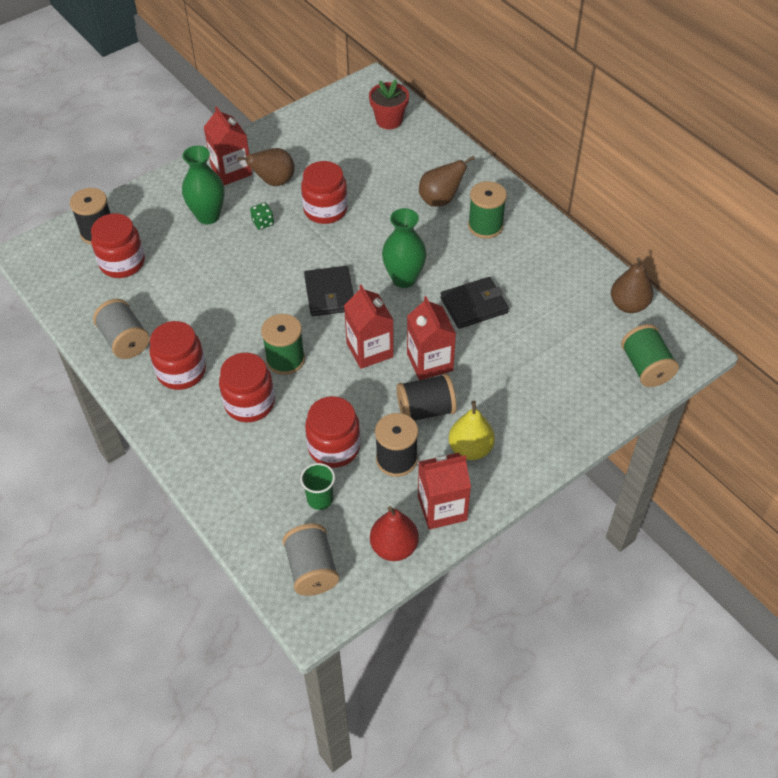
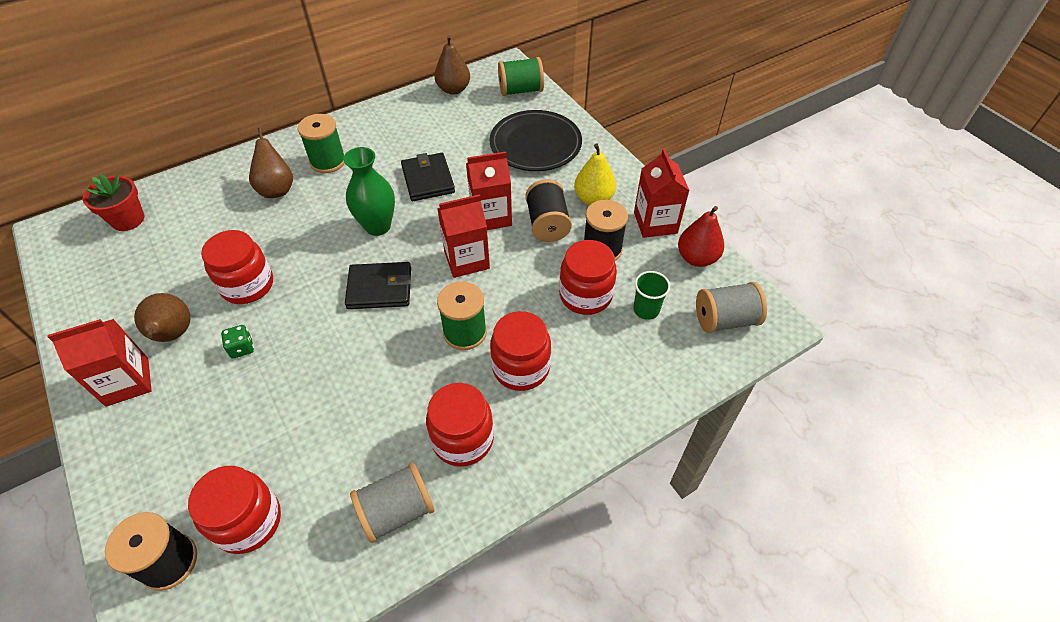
camera: 85 degrees left, 0 degrees up
green vase [182,146,225,224] -> none
none -> black plate [490,110,582,171]

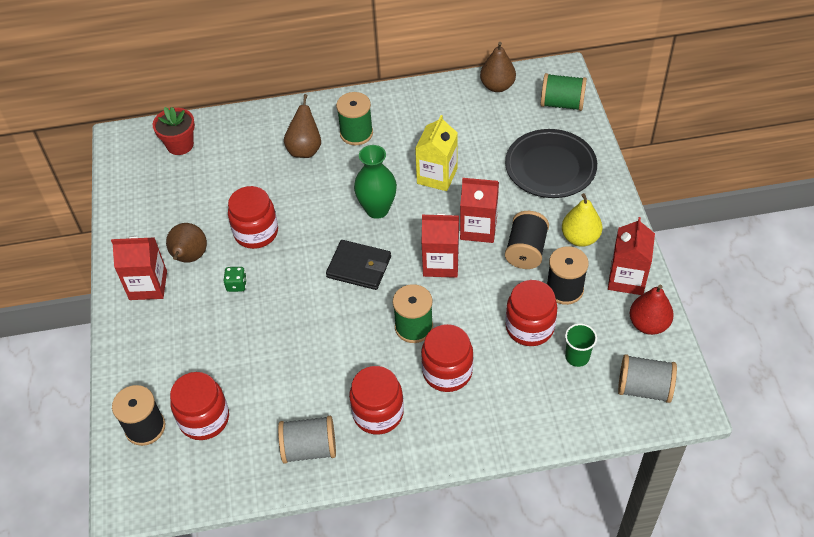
camera: 25 degrees right, 0 degrees up
black wallet [401,153,455,201] -> yellow carton [415,115,458,191]

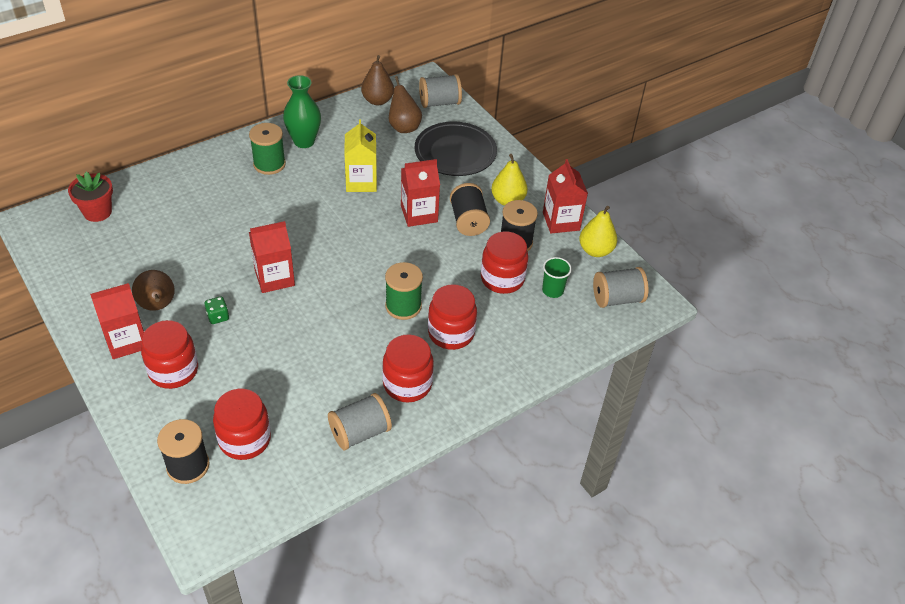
camera: 30 degrees left, 5 degrees down
red jar [228,186,278,249] -> red jar moved to [141,320,198,389]
brown pear [284,94,321,158] -> brown pear moved to [389,76,422,133]
black wallet [326,240,391,290] -> none
green vase [354,145,397,219] -> green vase moved to [283,75,321,148]
red carton [422,213,459,278] -> red carton moved to [249,221,295,293]
green spool [540,73,587,111] -> grey spool [419,74,462,108]
red pear [630,285,674,335] -> yellow pear [579,206,617,257]

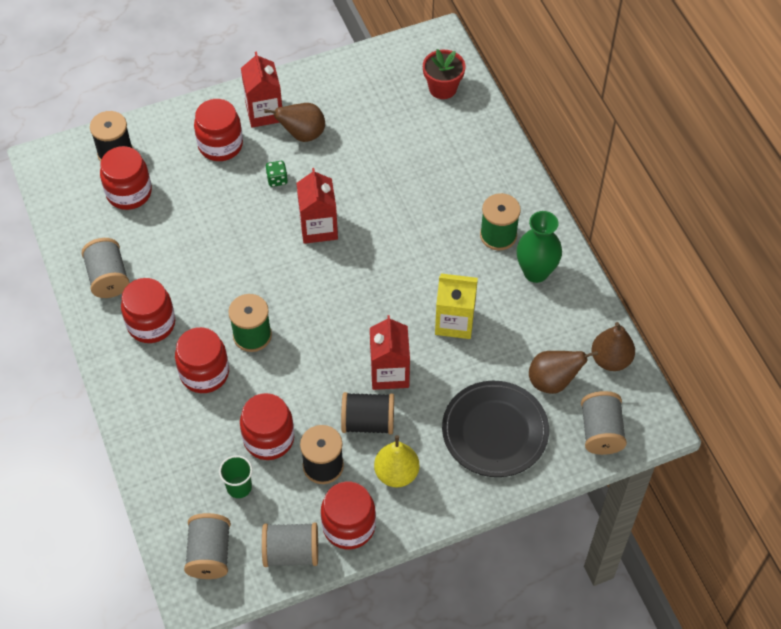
camera: 105 degrees right, 10 degrees up
red carton [543,159,588,234] -> red jar [321,482,376,549]
yellow pear [579,206,617,257] -> grey spool [262,522,318,567]

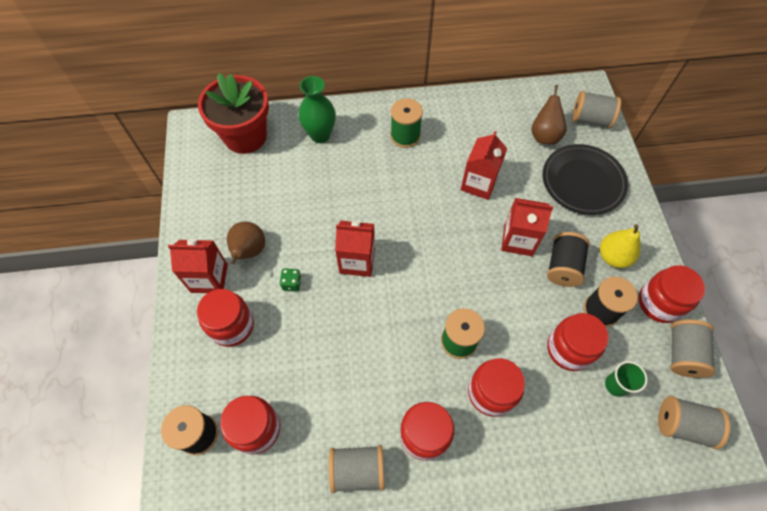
camera: 75 degrees left, 5 degrees up
red flower pot [423,49,465,99] -> red flower pot [198,73,269,154], size x1.74
yellow carton [435,273,478,339] -> red carton [461,131,507,200]
green vase [517,211,562,283] -> green vase moved to [298,76,336,143]
brown pear [591,322,635,371] -> none

